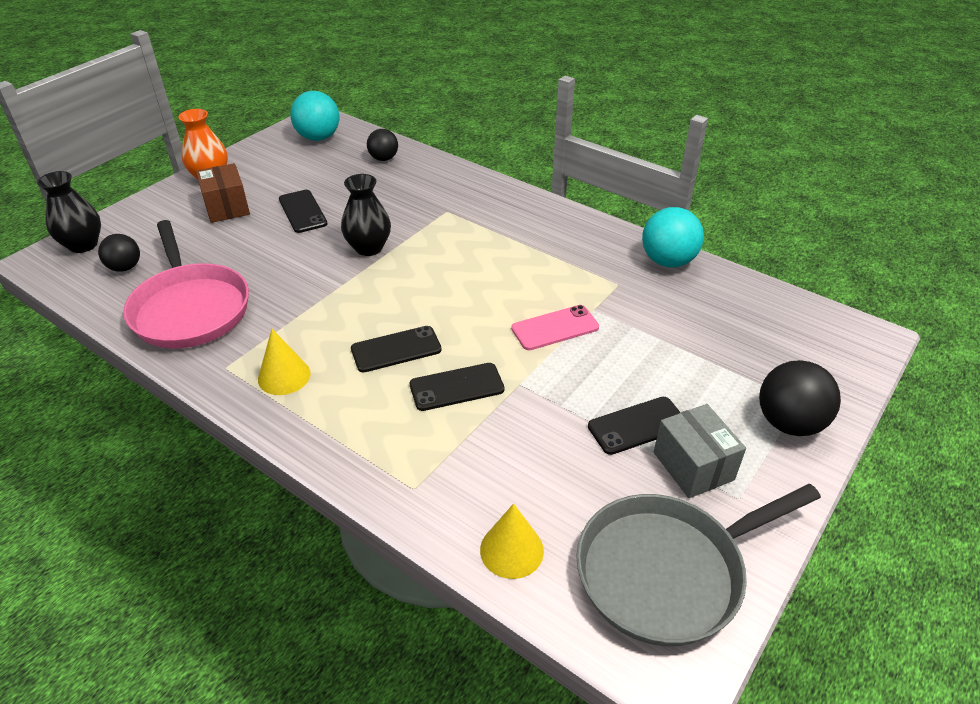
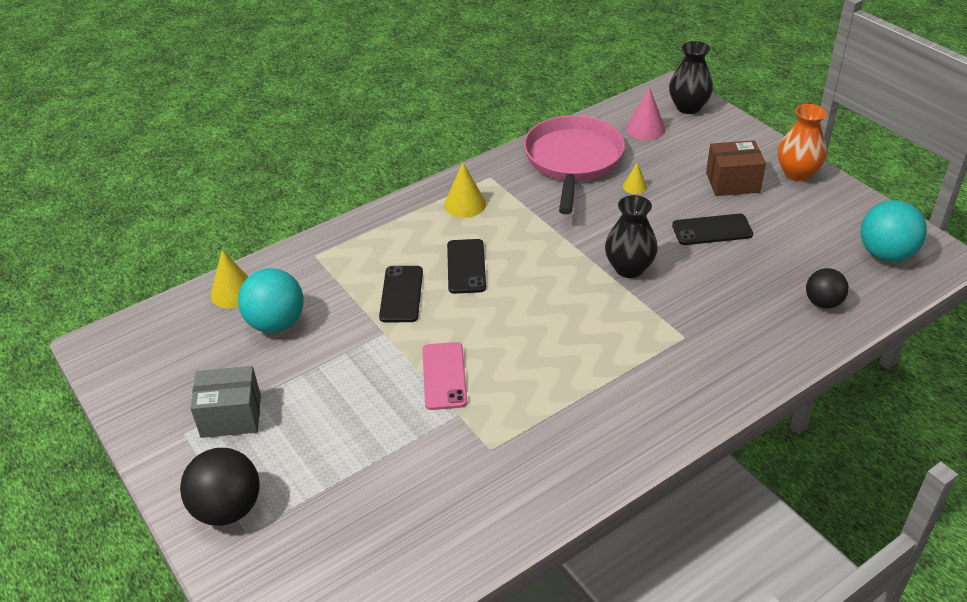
camera: 110 degrees right, 0 degrees up
black ball [98,234,140,272] -> pink cone [626,87,665,140]
pink pan [123,220,249,348] -> pink pan turned 105 degrees clockwise [524,115,625,214]
grey pan [576,484,821,646] -> none
black phone [588,397,681,455] -> none
turquoise ball [642,207,704,267] -> turquoise ball moved to [238,268,303,333]
none -> yellow cone [623,163,647,194]

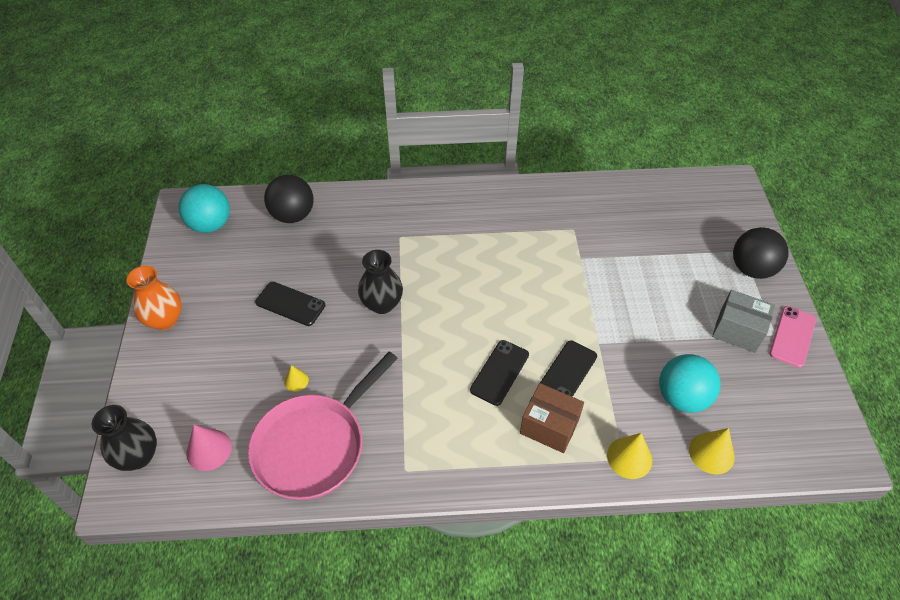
camera: 150 degrees left, 10 degrees up
pink phone [422,342,467,410] -> pink phone moved to [770,306,816,368]
yellow cone [444,162,486,218] -> yellow cone moved to [607,433,652,479]
brown box [706,140,766,196] -> brown box moved to [520,383,584,453]
black ball [806,268,849,308] -> black ball [264,175,314,223], size x1.59

